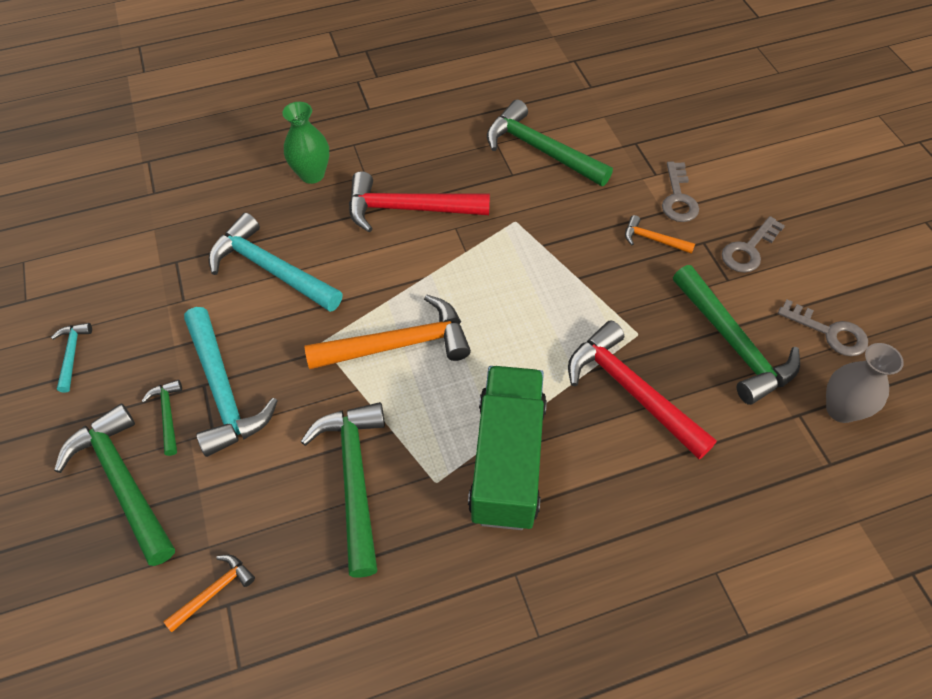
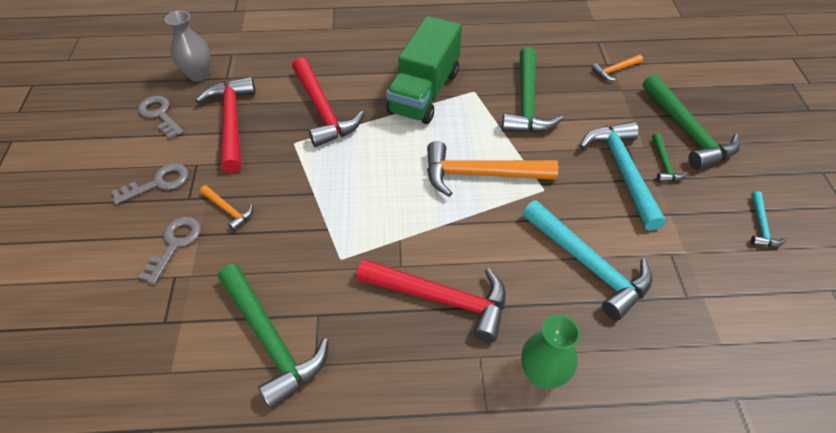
camera: 165 degrees left, 5 degrees down
green hammer [673,265,800,405] -> red hammer [195,77,256,173]

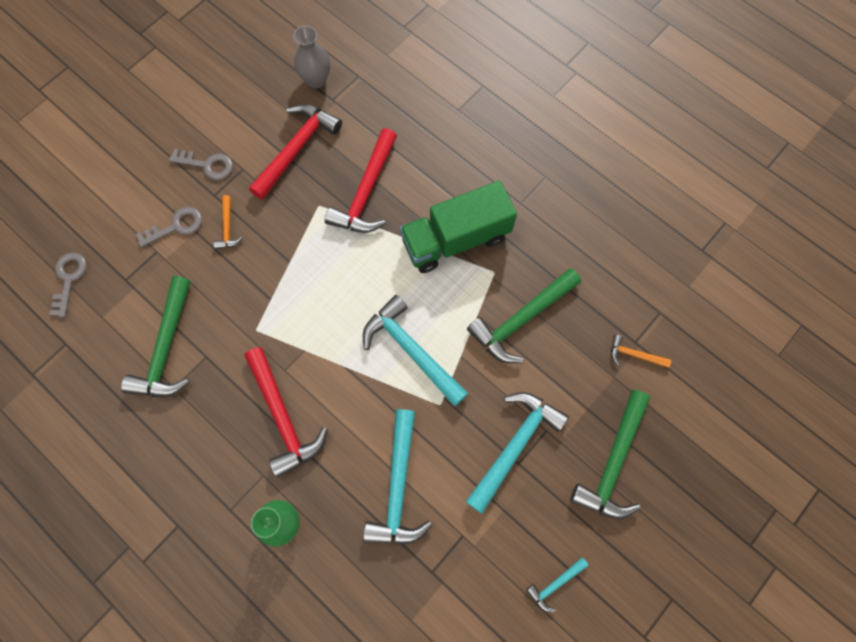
camera: 45 degrees right, 20 degrees up
grey key [138,96,184,139] -> grey key moved to [49,253,87,318]
orange hammer [427,141,558,197] -> turquoise hammer [363,295,468,406]
green hammer [652,133,687,182] -> none

